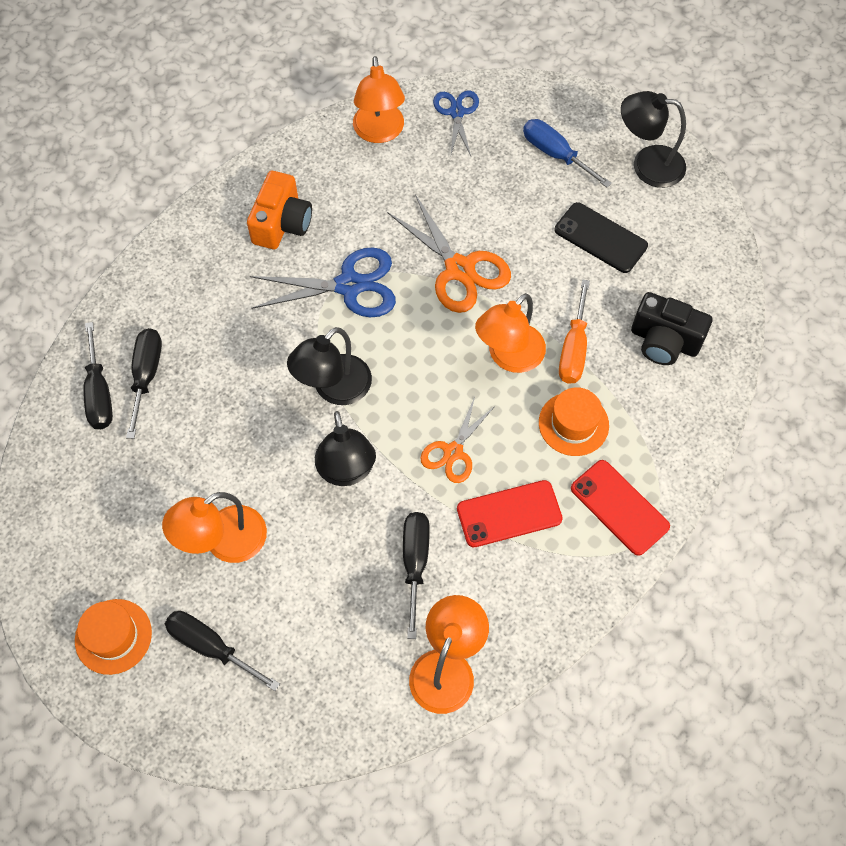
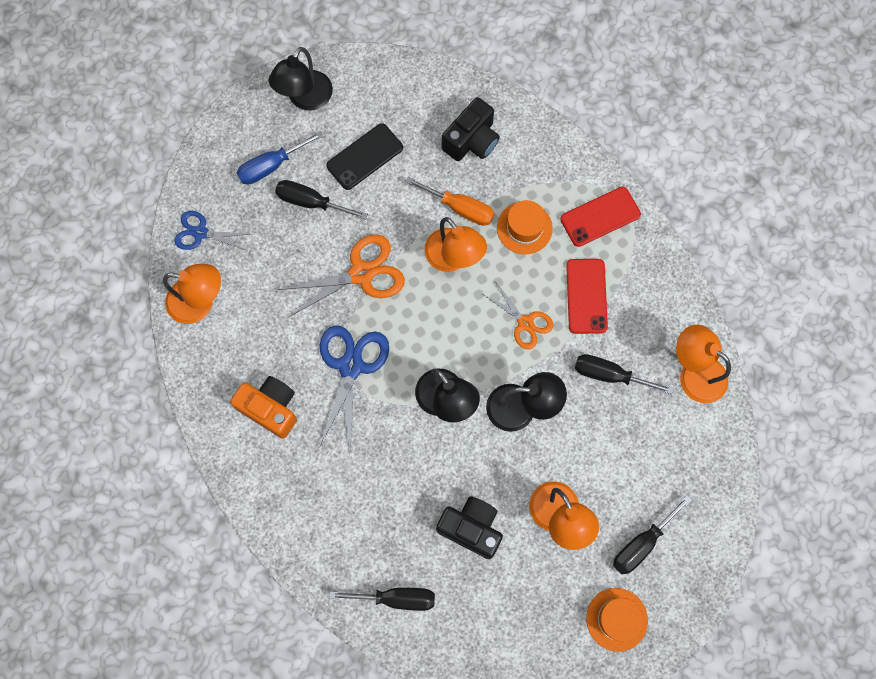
camera: 75 degrees left, 10 degrees up
black screwdriver [126,328,162,439] -> black screwdriver moved to [275,180,368,220]
none -> black camera [436,496,503,559]

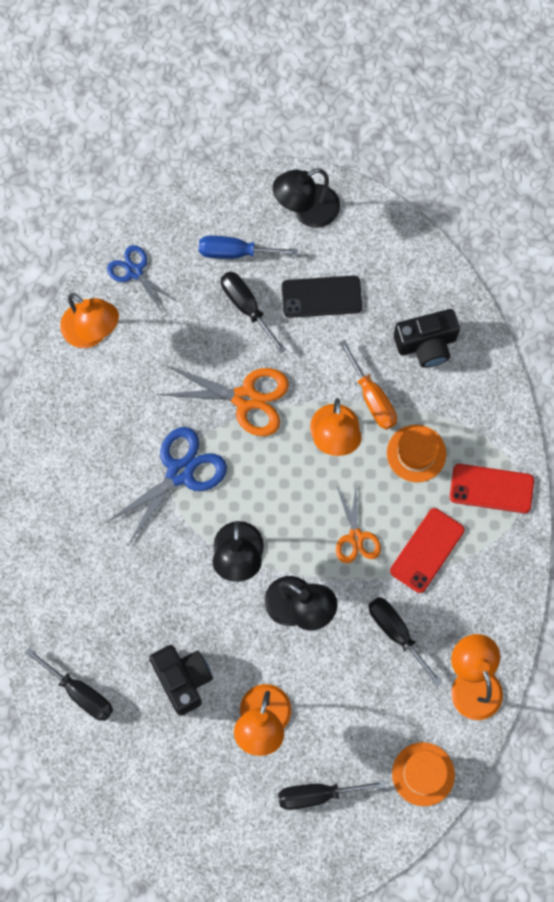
camera: 35 degrees right, 0 degrees up
orange camera [230,376,297,439] -> none
orange hat [586,588,648,652] -> orange hat moved to [392,742,455,806]

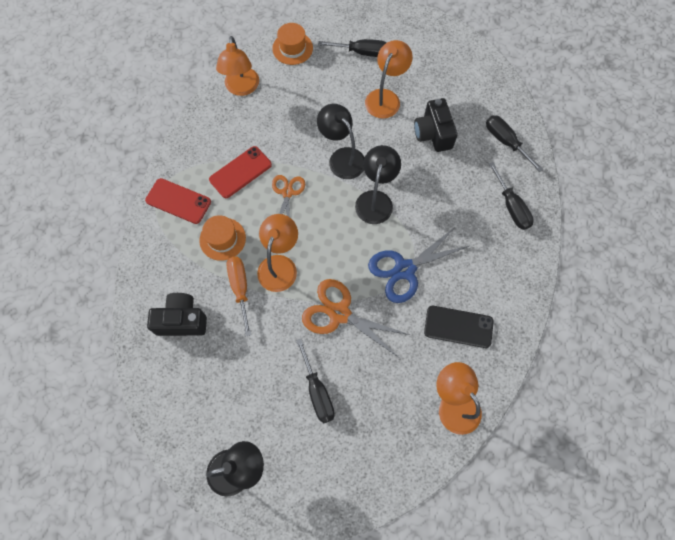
camera: 165 degrees left, 5 degrees down
blue scissors [107,245,176,312] -> none
blue screwdriver [199,236,298,259] -> none
black phone [282,276,362,318] -> black phone moved to [424,306,494,348]
black screwdriver [369,597,442,686] -> black screwdriver moved to [489,162,534,230]

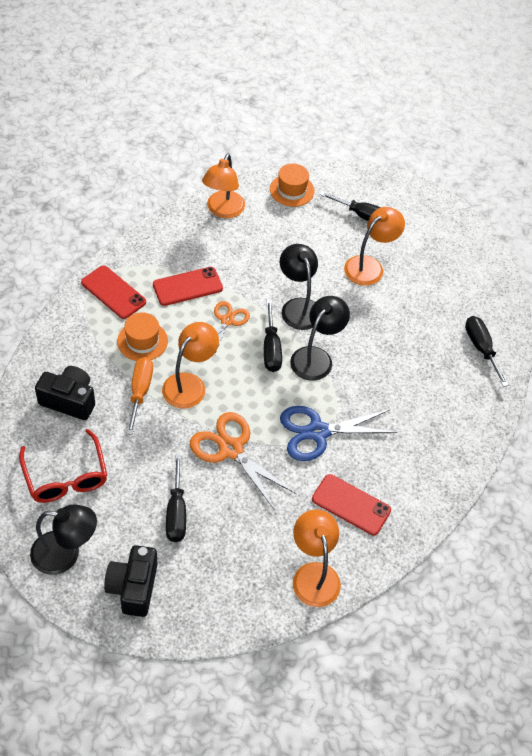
camera: 15 degrees right, 15 degrees down
black camera [414,98,458,152] -> black camera moved to [104,545,158,617]
black phone [424,306,494,348] -> red phone [312,474,391,535]
black screwdriver [489,162,534,230] -> black screwdriver moved to [264,300,282,372]
none -> red glasses [19,429,107,503]

